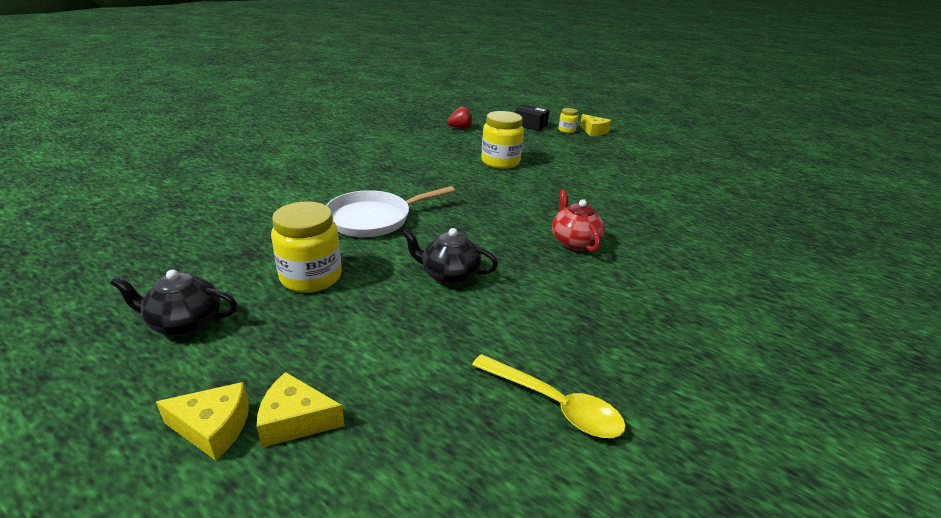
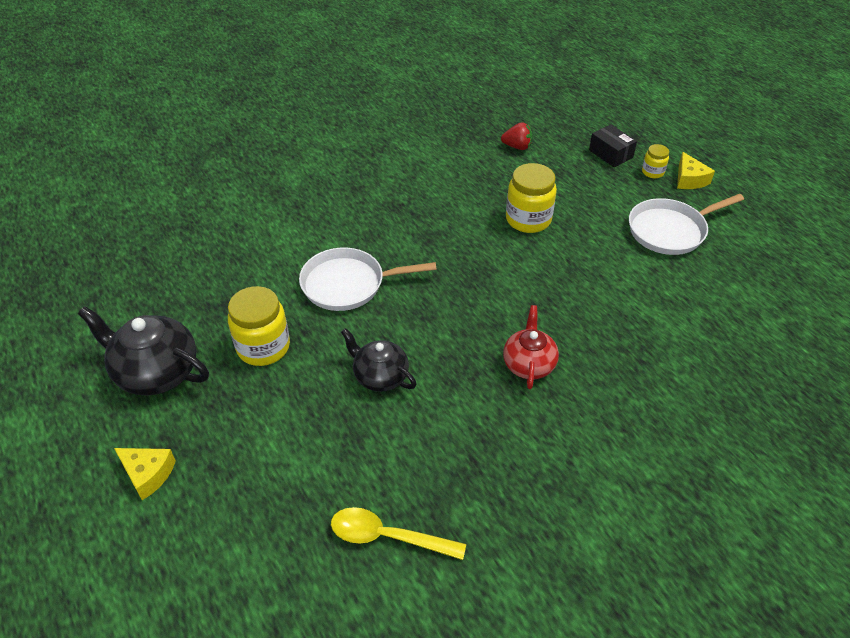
camera: 25 degrees right, 15 degrees up
black teapot [110,270,237,336] -> black teapot [78,306,209,396], size x1.56
yellow cheese [257,372,345,448] -> none
yellow spoon [472,354,626,438] -> yellow spoon turned 135 degrees clockwise [331,507,466,560]
none -> white pan [629,194,744,255]

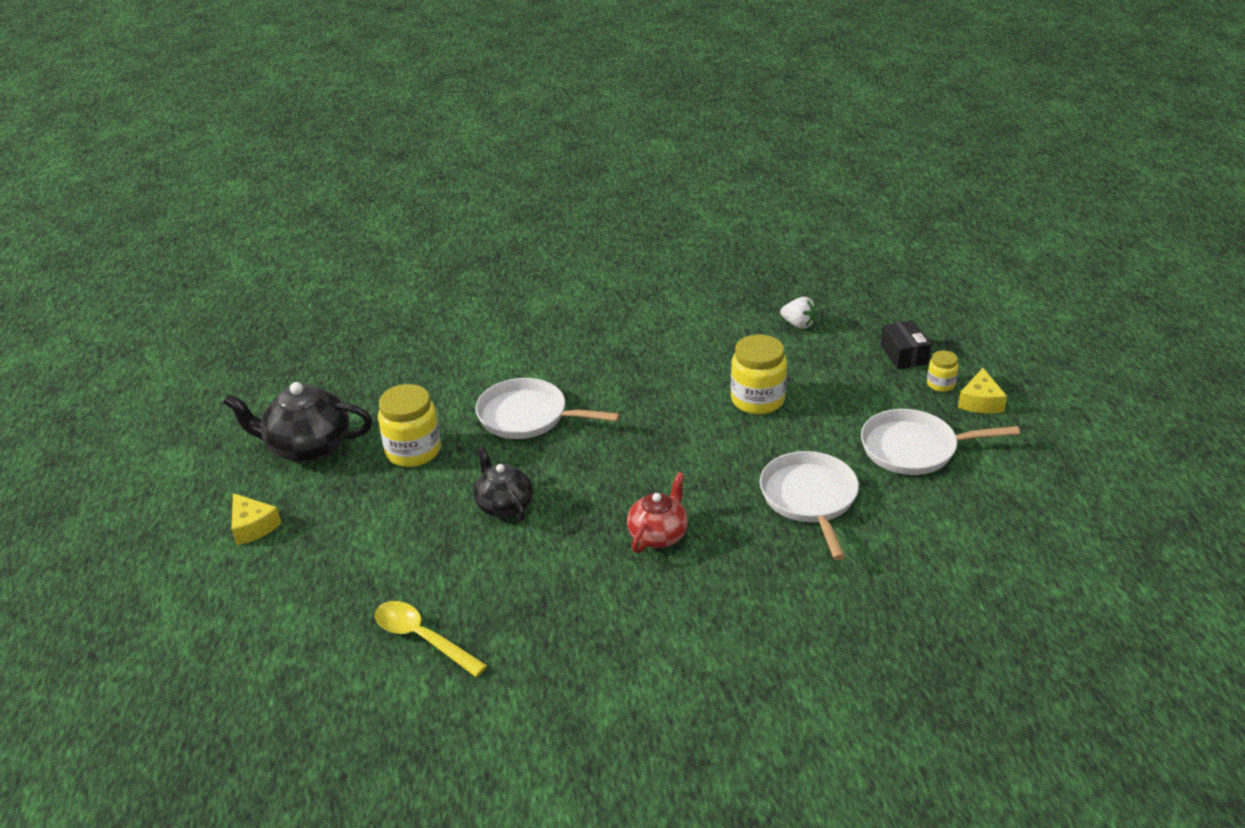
camera: 25 degrees right, 10 degrees down
black teapot [78,306,209,396] -> black teapot turned 45 degrees counterclockwise [223,382,372,463]
red strawberry [501,122,533,150] -> white strawberry [780,297,817,329]
none -> white pan [760,451,859,560]

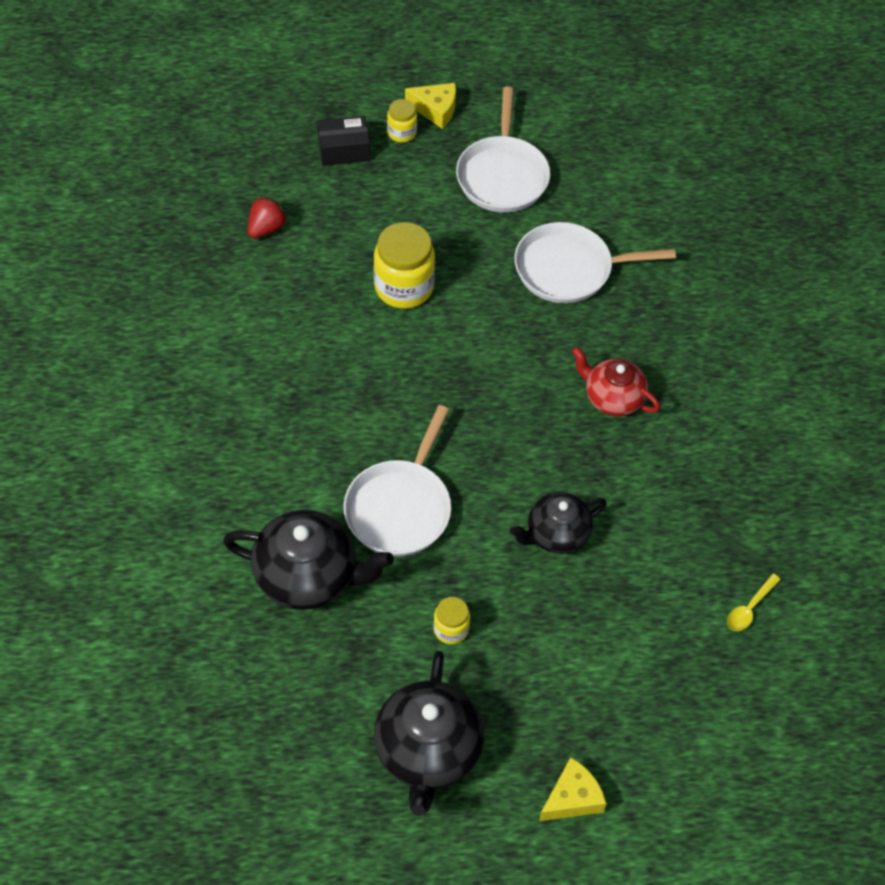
camera: 90 degrees left, 20 degrees up
yellow spoon [375,601,487,677] -> yellow spoon [727,574,781,631], size x0.58
yellow jar [378,384,441,467] -> yellow jar [433,597,470,644], size x0.53
white strawberry [780,297,817,329] -> red strawberry [247,196,287,238]
none -> black teapot [223,510,394,610]

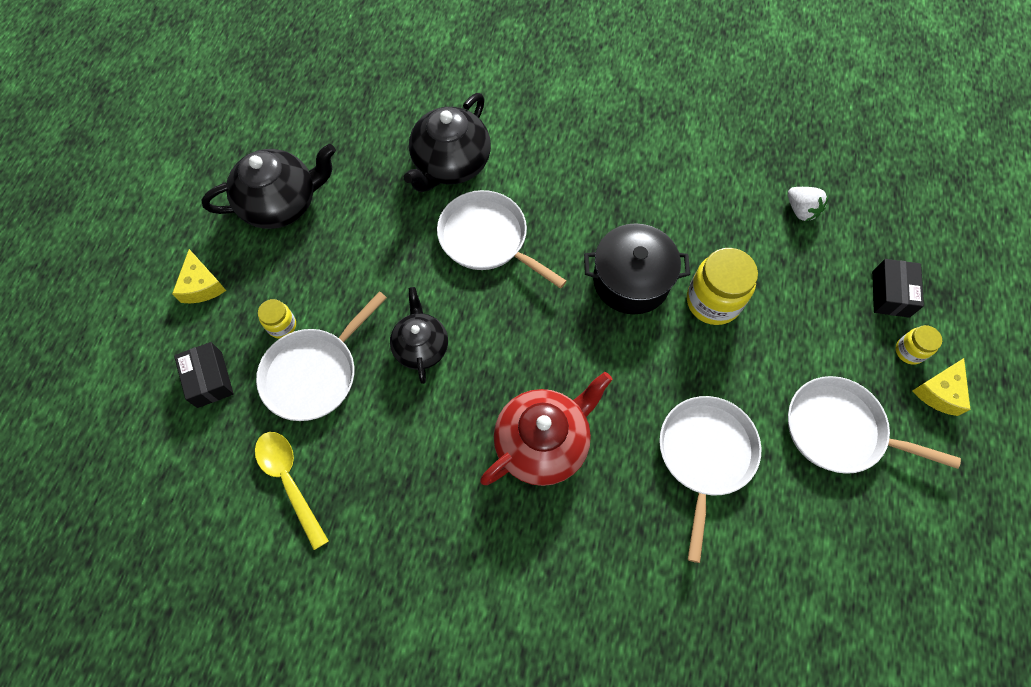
camera: 110 degrees right, 10 degrees up
red strawberry [247,196,287,238] -> white strawberry [788,187,828,221]
black teapot [374,651,484,816] -> black teapot turned 135 degrees clockwise [201,144,336,229]
yellow jar [433,597,470,644] -> yellow jar moved to [258,299,296,339]
red teapot [572,347,660,416] -> red teapot [480,372,612,486], size x1.56
yellow spoon [727,574,781,631] -> yellow spoon [255,432,329,550], size x1.72
none -> black box [174,342,234,408]
none -> white pan [256,291,387,421]
none -> black pot [584,223,690,314]

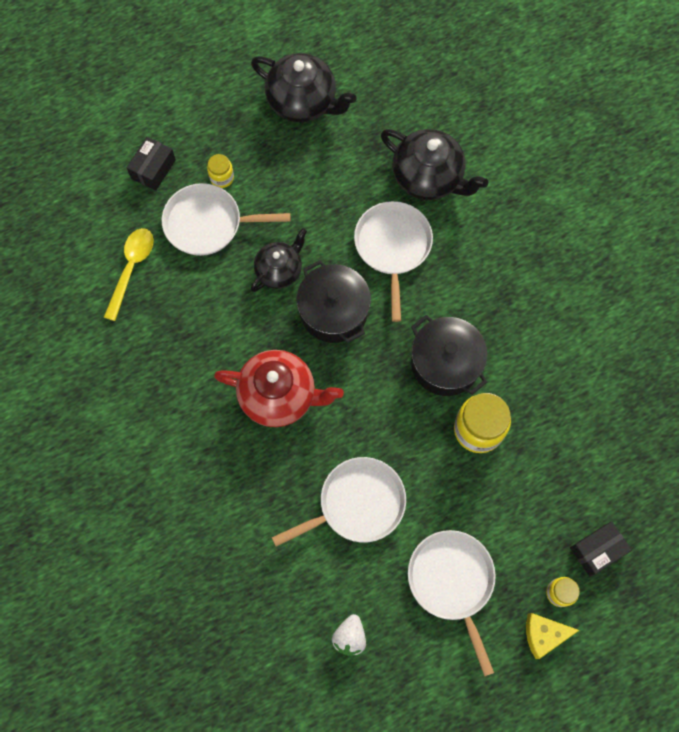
camera: 50 degrees right, 5 degrees up
yellow cheese [172,249,226,303] -> none
black teapot [404,93,491,192] -> black teapot turned 135 degrees counterclockwise [381,129,488,200]
white strawberry [788,187,828,221] -> white strawberry moved to [332,614,366,656]
none -> black pot [297,260,371,343]

